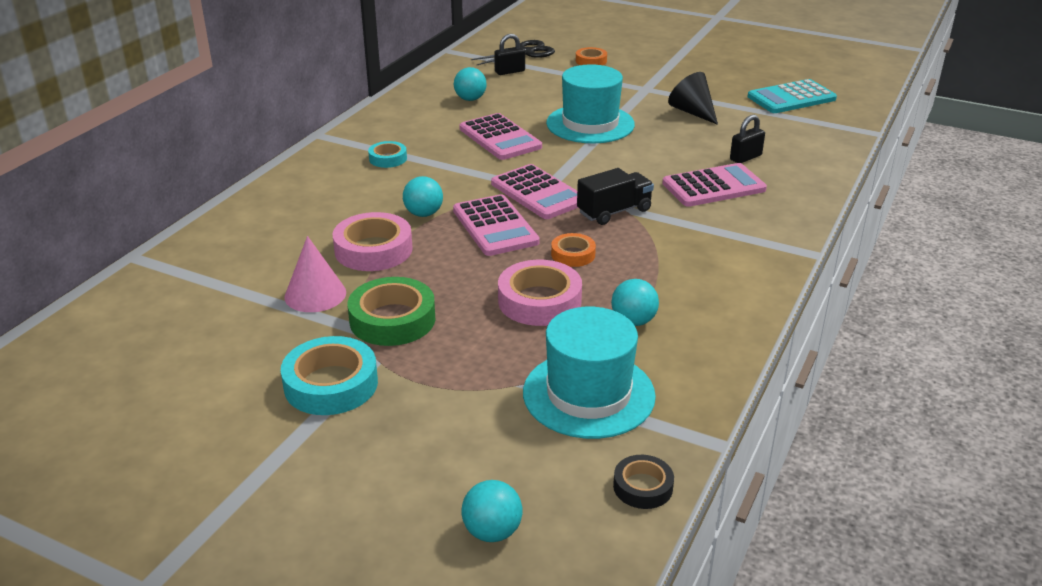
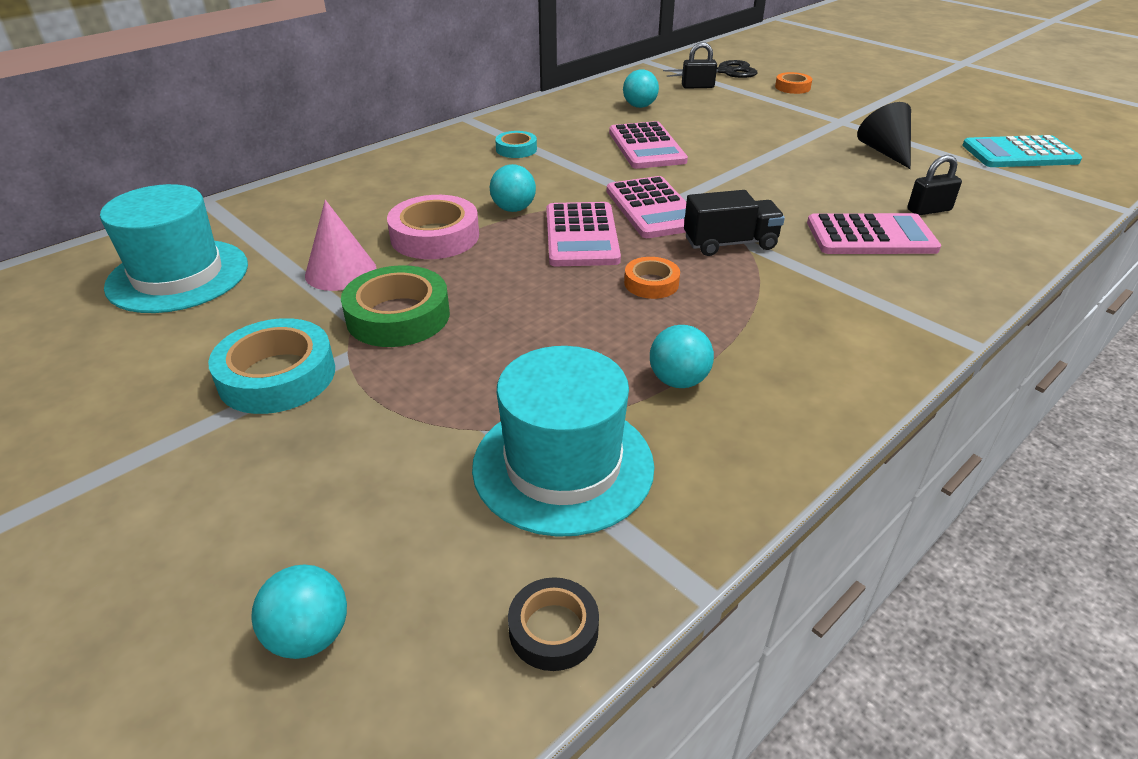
camera: 20 degrees right, 5 degrees up
pink tape [498,260,582,326] -> none
turquoise hat [546,64,635,143] -> turquoise hat moved to [100,184,248,313]

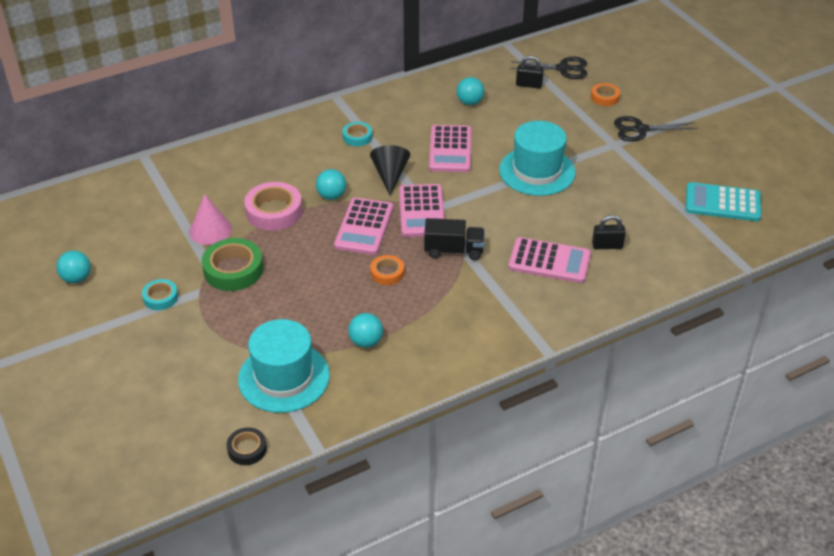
camera: 15 degrees right, 5 degrees up
turquoise hat [100,184,248,313] -> turquoise hat moved to [499,121,575,196]
turquoise tape [208,318,335,414] -> turquoise tape [142,279,178,310], size x0.57
turquoise ball [251,564,347,659] -> turquoise ball moved to [56,250,91,283]
black cone [857,102,911,169] -> black cone moved to [370,145,410,196]
none -> black scissors [614,116,698,142]

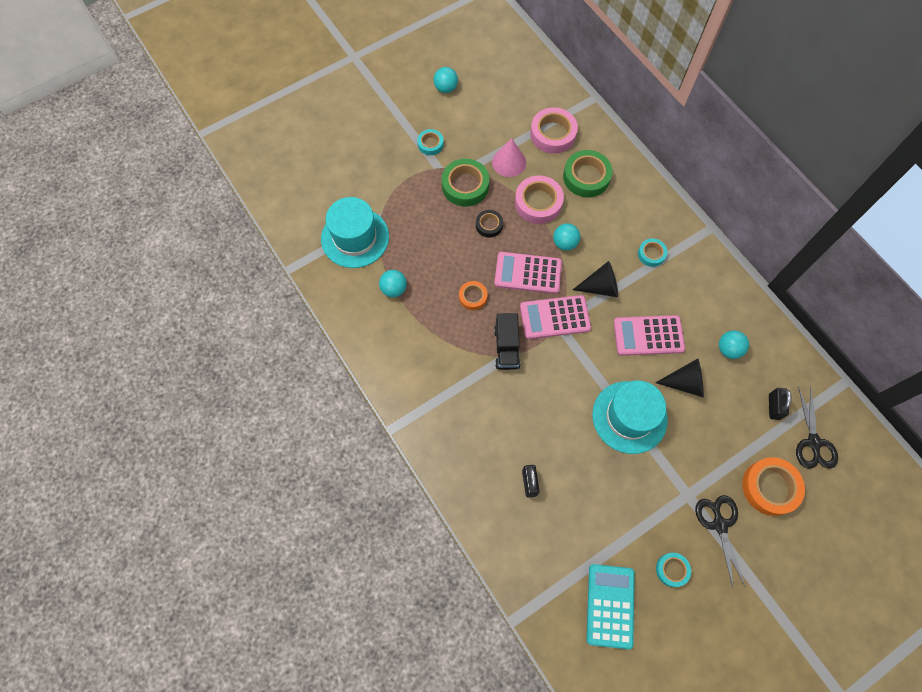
camera: 85 degrees right, 25 degrees up
black tape [227,427,267,465] -> black tape moved to [476,210,503,237]
pink calculator [508,237,591,283] -> none
orange tape [591,83,620,106] -> orange tape [742,457,805,516], size x1.77
none -> pink tape [530,107,578,154]
none -> green tape [563,150,613,197]
none -> black cone [655,358,704,397]
none -> turquoise tape [656,553,691,587]

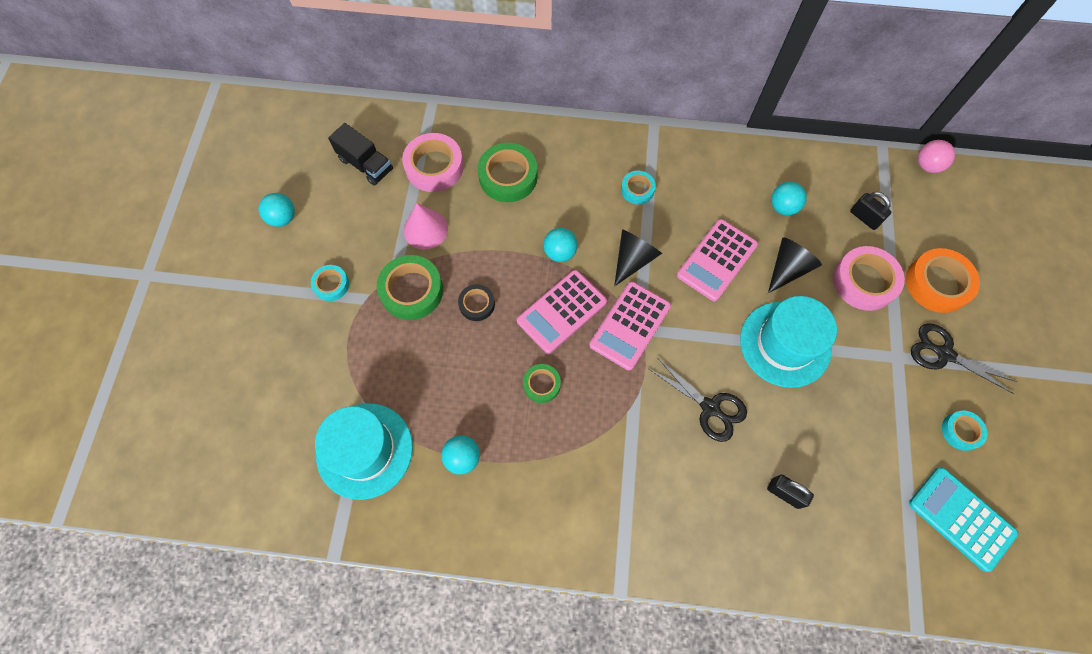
camera: 50 degrees left, 0 degrees up
orange tape [459,281,487,310] -> green tape [523,364,561,403]
black truck [494,313,521,370] -> black truck moved to [328,123,393,186]
pink tape [515,176,564,224] -> pink tape moved to [833,246,905,311]
black scissors [796,386,838,469] -> black scissors moved to [649,358,747,442]
none -> pink ball [918,140,955,173]

